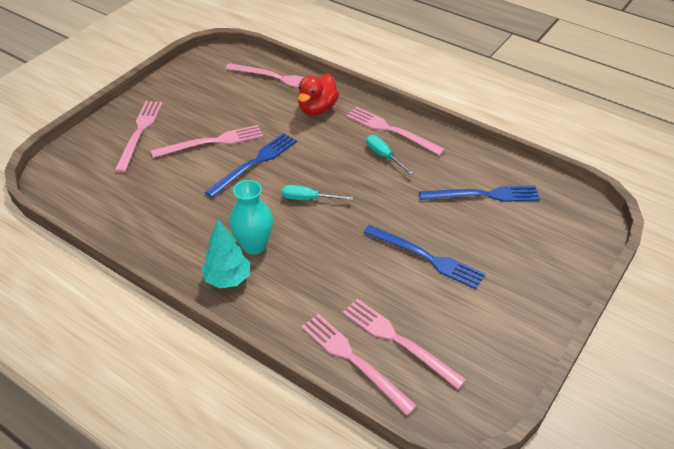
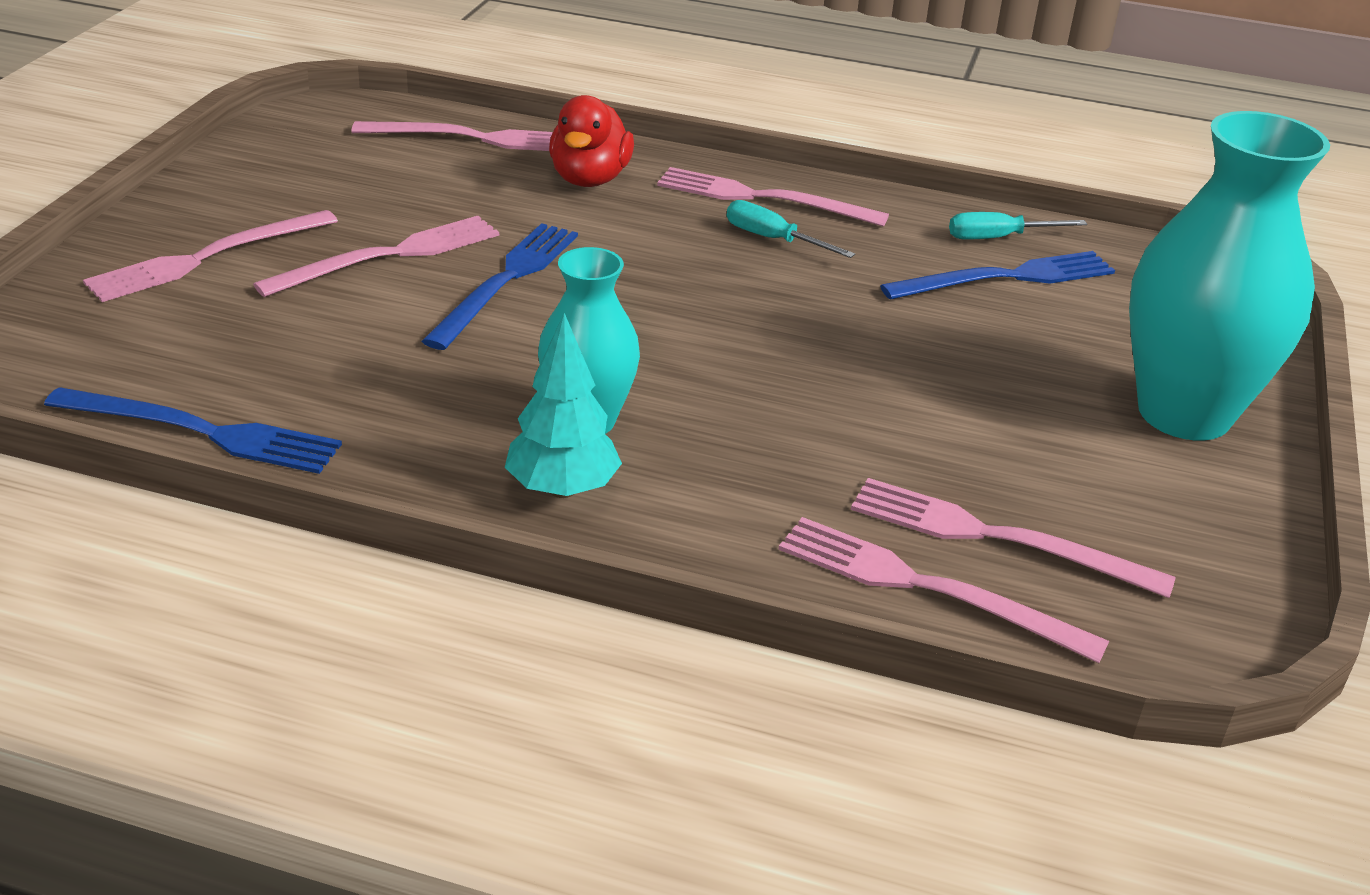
camera: 20 degrees left, 10 degrees down
pink fork [114,101,163,173] -> pink fork turned 120 degrees counterclockwise [83,210,338,302]
turquoise screwdriver [282,185,353,200] -> turquoise screwdriver moved to [949,212,1087,240]
blue fork [364,225,485,289] -> blue fork moved to [44,387,342,474]
none -> turquoise vase [1129,111,1330,441]

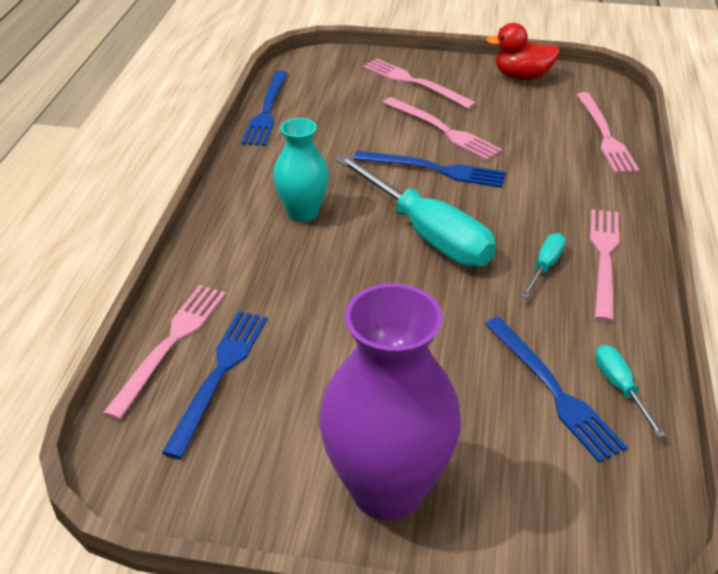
camera: 85 degrees right, 5 degrees up
turquoise tree [505,313,622,498] -> none
red duck [549,95,634,187] -> red duck moved to [486,23,560,80]
pink fork [851,478,1176,598] -> blue fork [162,311,267,459]
turquoise vase [1129,111,1330,441] -> purple vase [319,283,461,520]
none -> turquoise screwdriver [336,154,496,267]

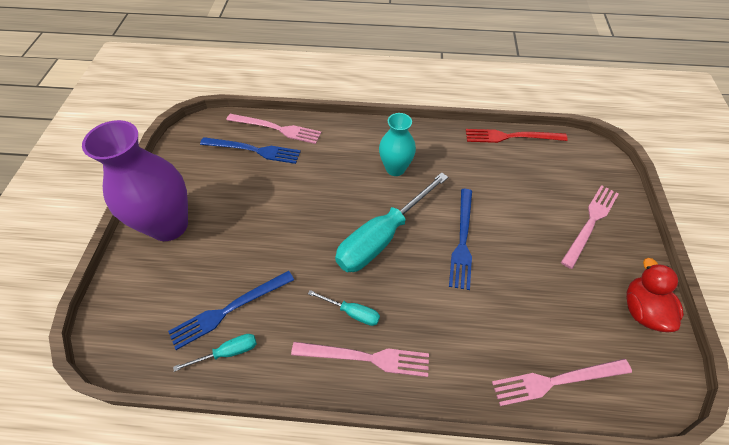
camera: 85 degrees right, 15 degrees up
blue fork [242,71,288,146] -> red fork [466,129,568,143]
pink fork [383,97,502,161] -> none

